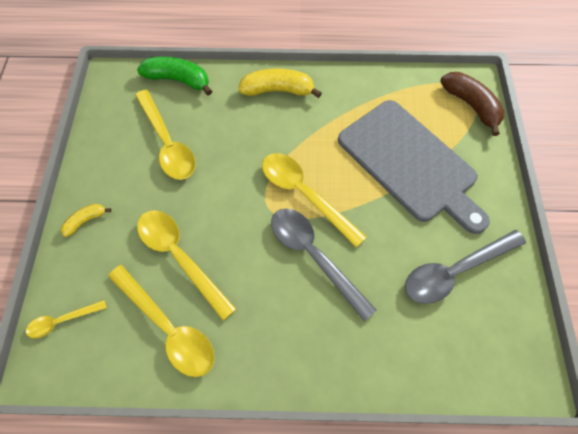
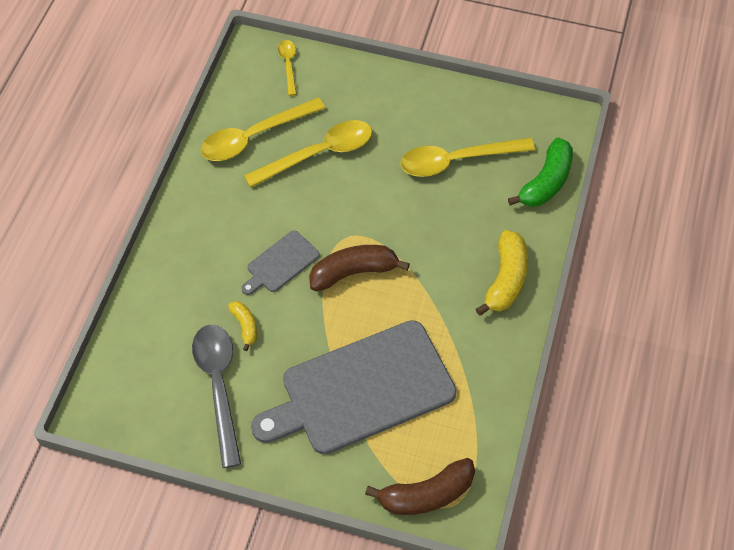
camera: 105 degrees right, 5 degrees down
yellow banana [61,204,111,237] -> yellow banana moved to [228,301,257,351]
yellow spoon [262,153,367,247] -> brown banana [309,245,410,291]
grey spoon [271,209,377,321] -> grey cutting board [241,231,320,295]

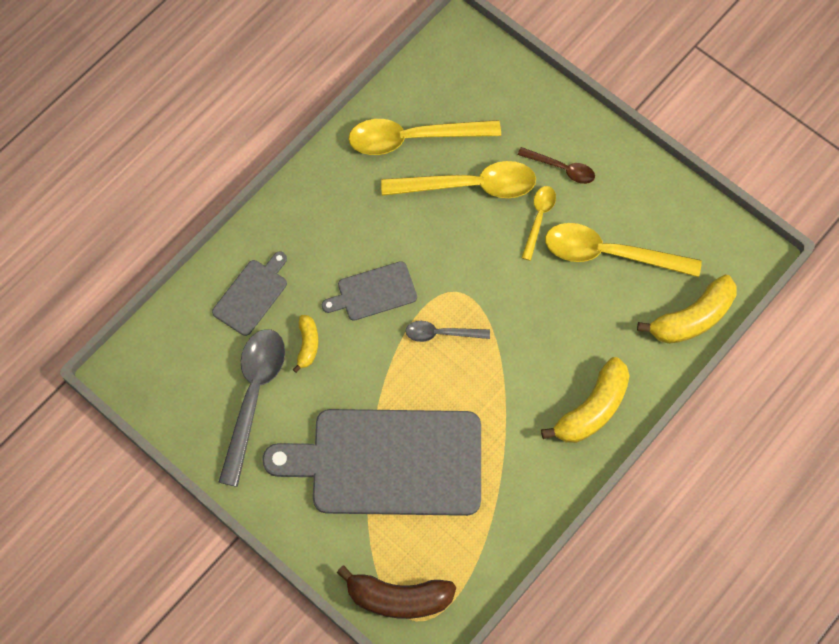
camera: 25 degrees right, 10 degrees up
yellow spoon [278,40,296,96] -> yellow spoon moved to [522,186,556,261]
brown banana [309,245,410,291] -> grey spoon [405,321,490,342]
green banana [508,137,573,207] -> yellow banana [637,275,737,344]
none -> grey cutting board [212,252,287,336]
none -> brown spoon [518,147,595,184]

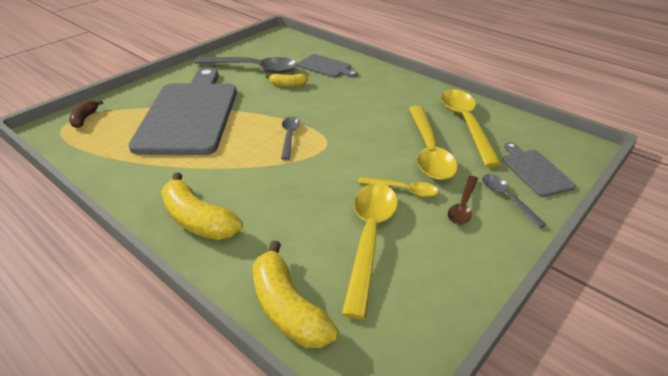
camera: 90 degrees right, 30 degrees down
grey cutting board [322,261,417,321] -> grey cutting board moved to [503,142,576,197]
brown banana [337,565,456,619] -> brown banana [69,100,103,128], size x0.54
none -> grey spoon [482,174,546,228]

